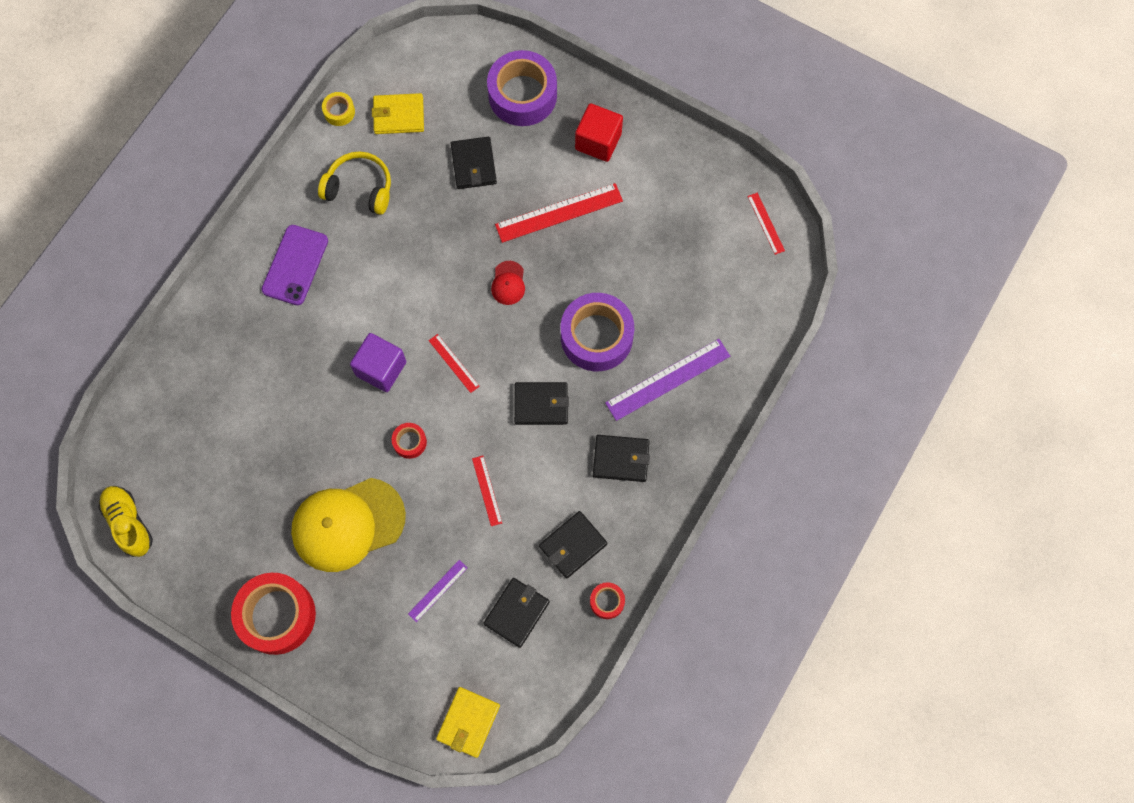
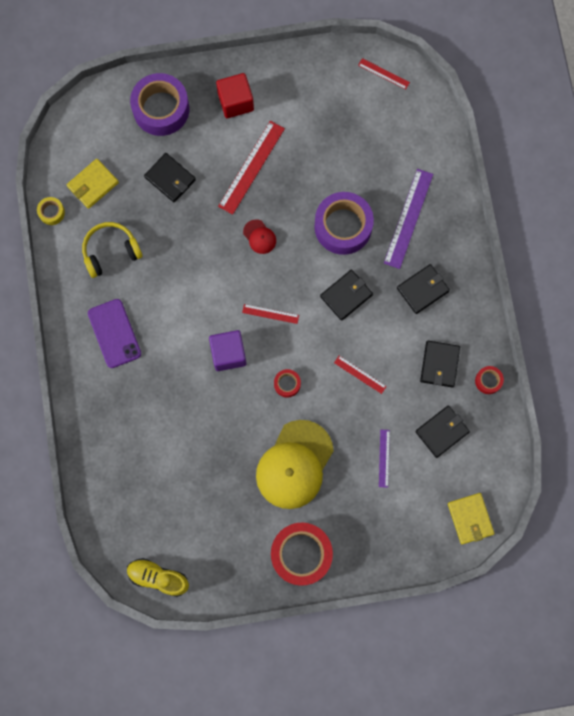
camera: 40 degrees left, 5 degrees up
black wallet [483,578,550,648] -> black wallet turned 60 degrees clockwise [415,405,470,458]

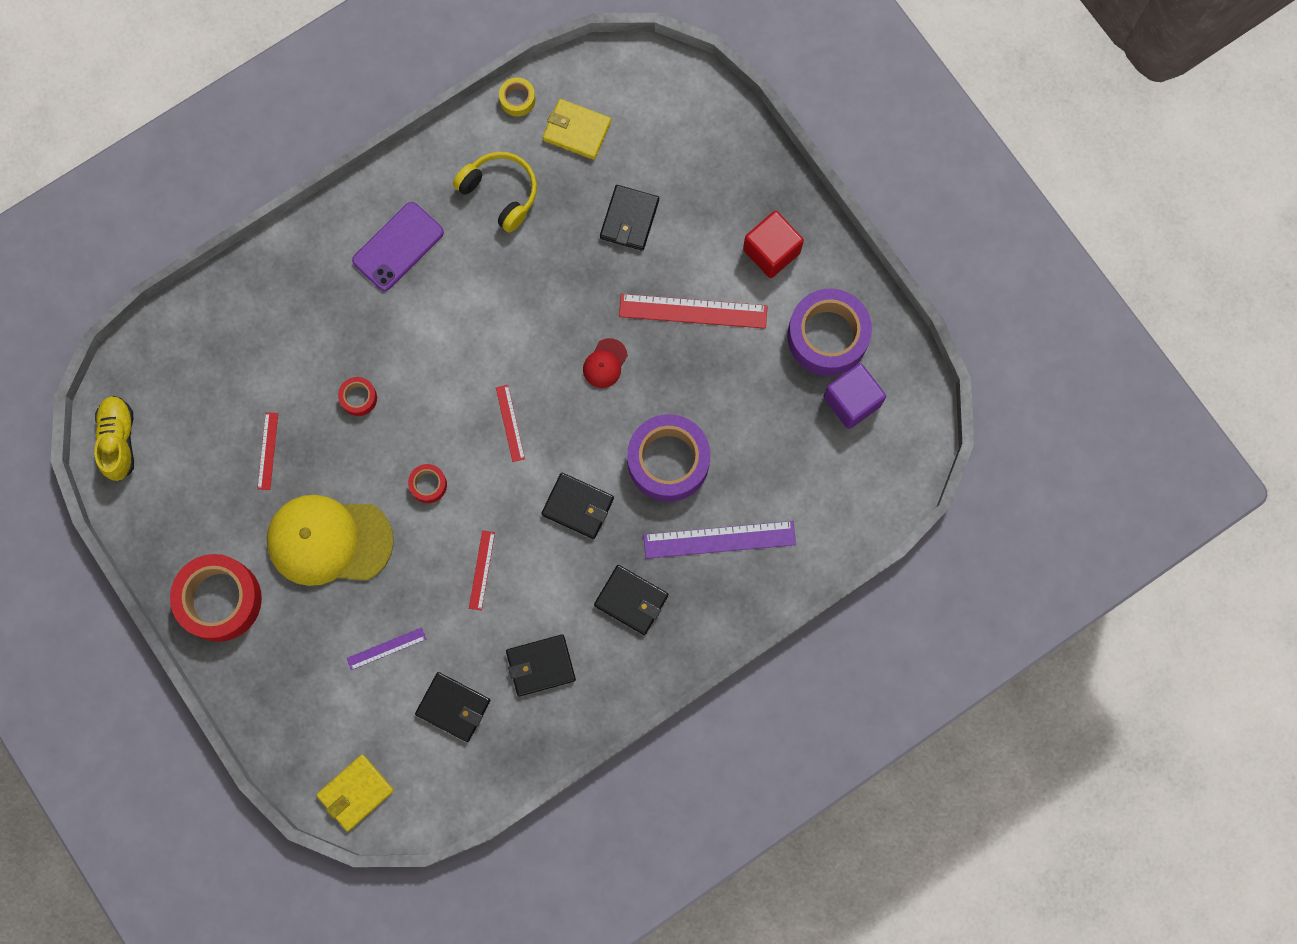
camera: 65 degrees right, 0 degrees up
purple tape [130,73,189,136] -> purple tape moved to [787,289,872,376]
purple cube [209,330,247,371] -> purple cube moved to [823,363,886,429]
red ruler [358,58,410,89] -> red ruler moved to [257,412,278,490]
red tape [475,366,504,394] -> red tape moved to [338,377,377,416]

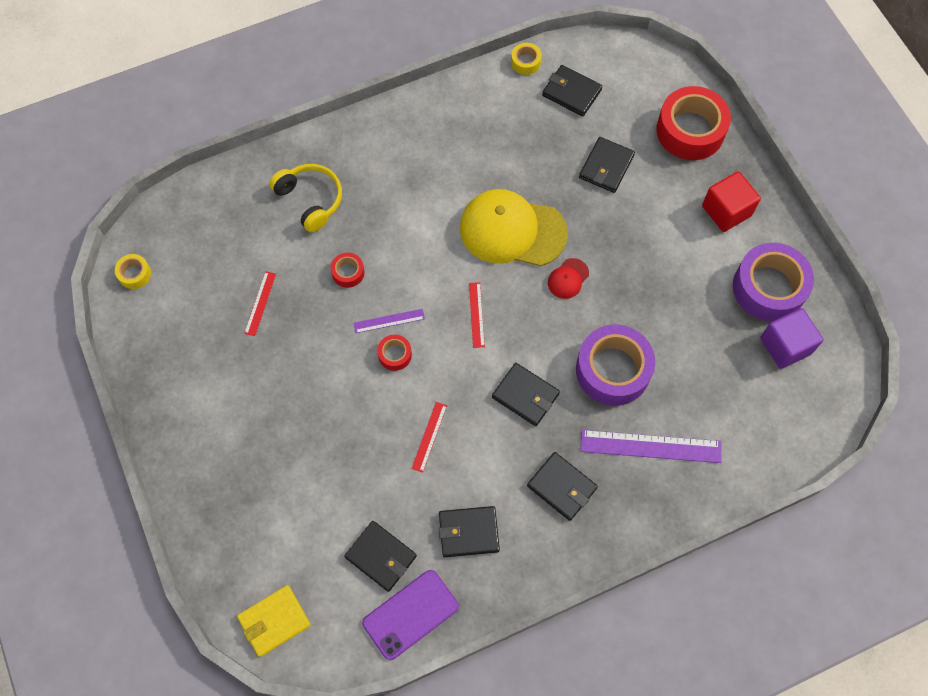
camera: 10 degrees right, 10 degrees down
yellow shoe [94,396,134,481] -> yellow tape [115,254,151,289]
red tape [170,554,262,642] -> red tape moved to [657,86,731,160]
yellow cap [267,495,394,586] -> yellow cap moved to [460,189,568,266]
purple ruler [347,627,426,670] -> purple ruler moved to [354,309,425,333]
purple phone [352,202,444,291] -> purple phone moved to [362,570,459,660]
yellow headphones [453,152,537,233] -> yellow headphones moved to [269,164,342,232]
yellow wallet [543,99,611,160] -> black wallet [542,65,602,116]
red ruler [619,294,767,329] -> none

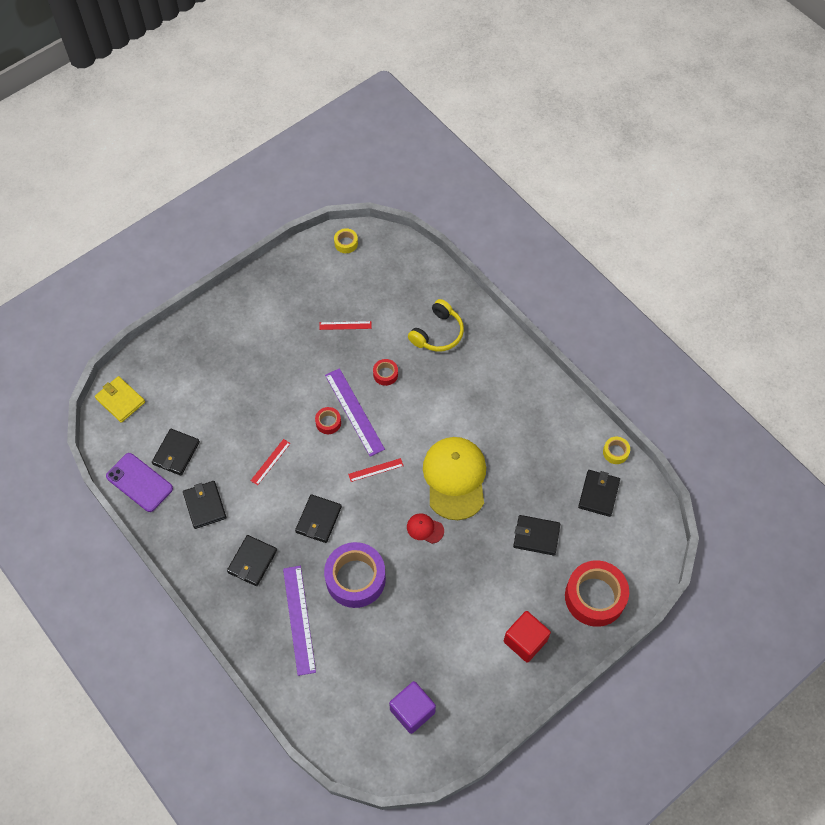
camera: 75 degrees right, 5 degrees down
purple ruler [354,309,425,333] -> purple ruler [325,368,385,457], size x1.90
red ruler [412,402,447,473] -> red ruler turned 60 degrees counterclockwise [251,439,291,485]
purple tape [733,243,814,321] -> none

